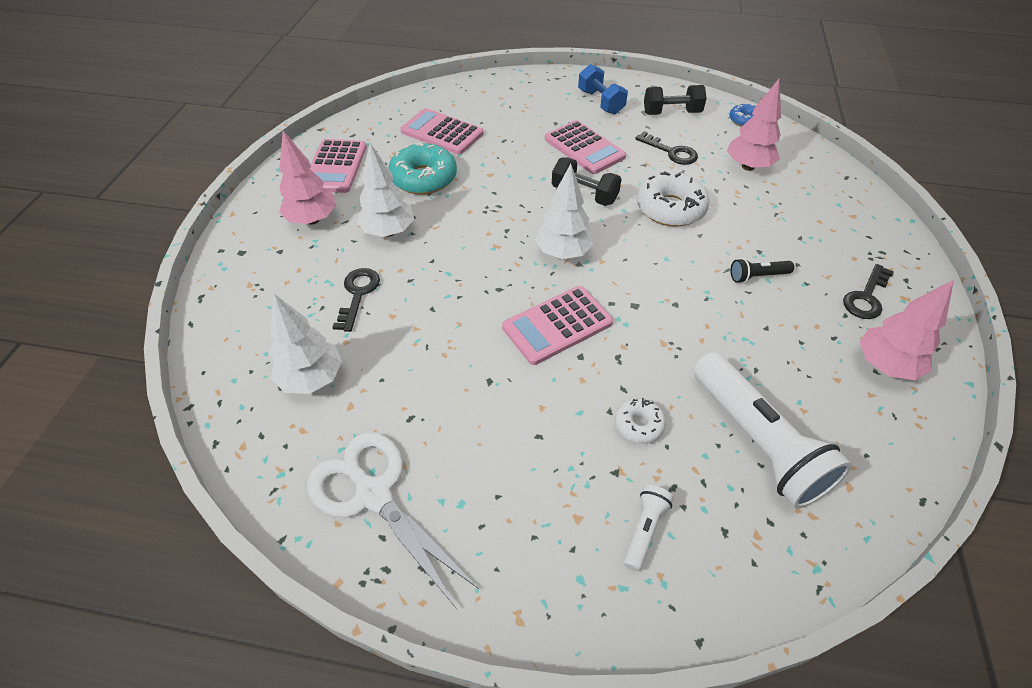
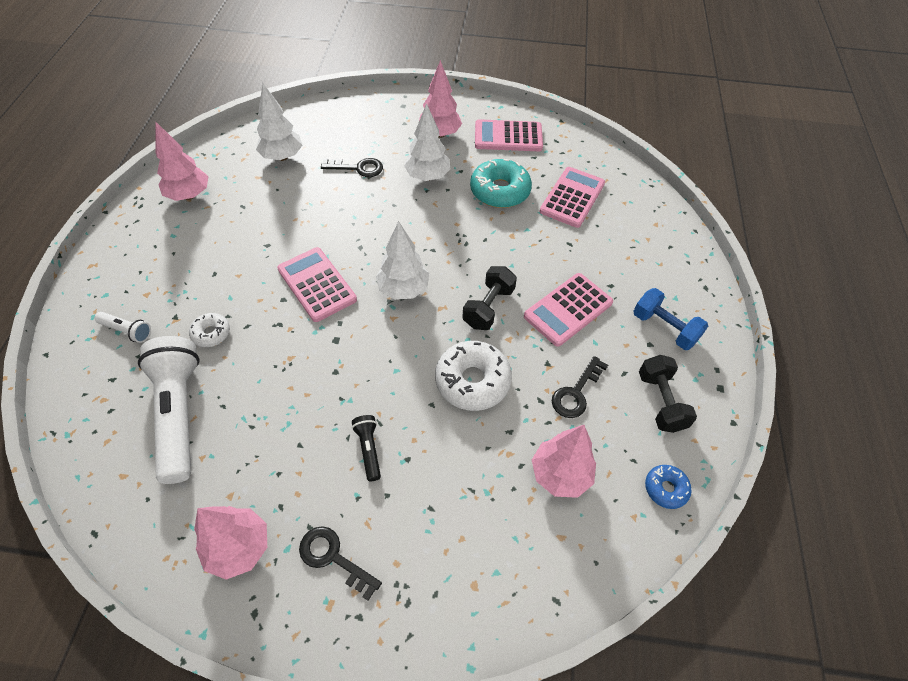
camera: 85 degrees right, 5 degrees up
white scissors [307,432,479,609] -> pink tree [155,121,209,201]
blue dumbbell [578,64,628,115] -> blue dumbbell turned 75 degrees clockwise [633,288,708,350]
white flashlight [693,352,852,509] -> white flashlight turned 105 degrees clockwise [138,336,200,484]

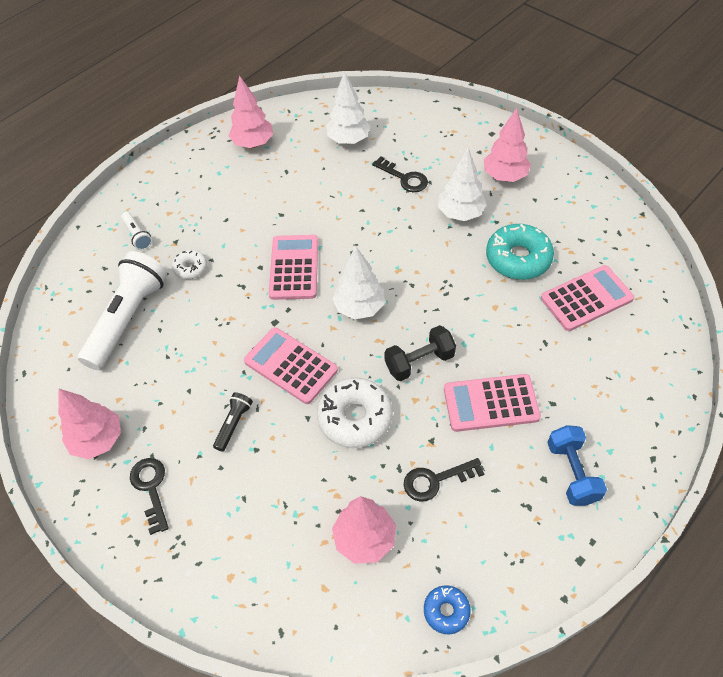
camera: 40 degrees right, 0 degrees up
pink calculator [475,119,543,151] -> pink calculator moved to [244,327,338,404]
black dumbbell [639,355,697,433] -> none

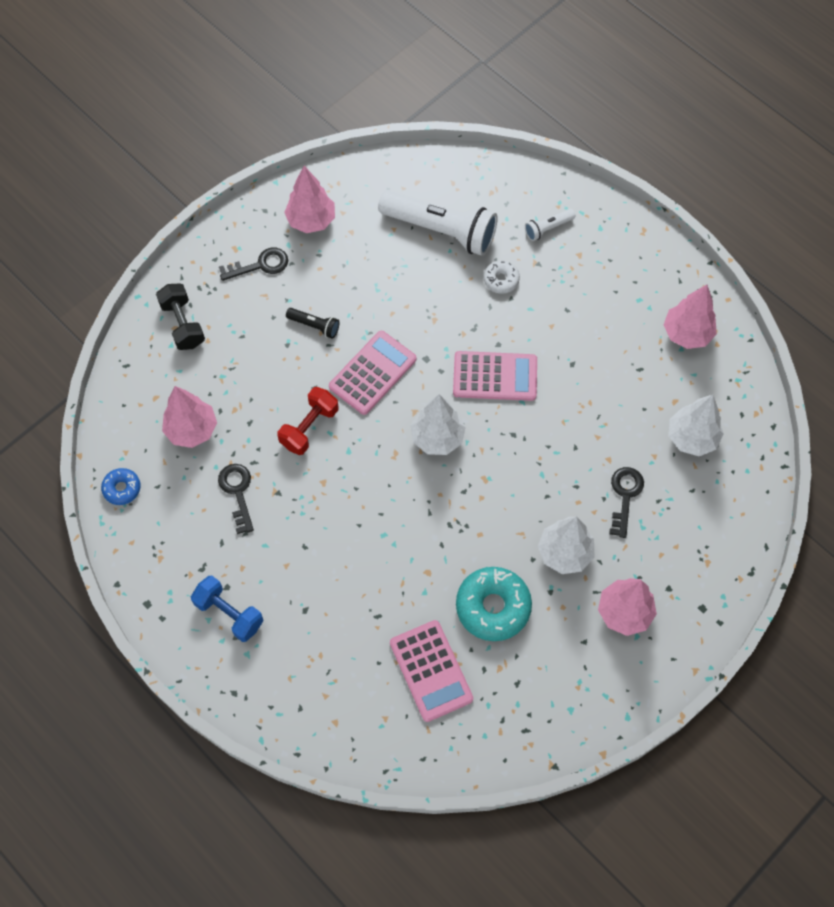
camera: 90 degrees right, 10 degrees up
white donut [317,378,393,448] -> red dumbbell [277,387,339,455]
black key [372,156,428,192] -> black key turned 150 degrees clockwise [609,467,644,538]
black dumbbell [385,325,456,381] -> black dumbbell moved to [156,284,205,350]
pink calculator [444,374,541,432] -> none
blue dumbbell [547,425,607,506] -> blue dumbbell turned 45 degrees clockwise [191,575,263,642]

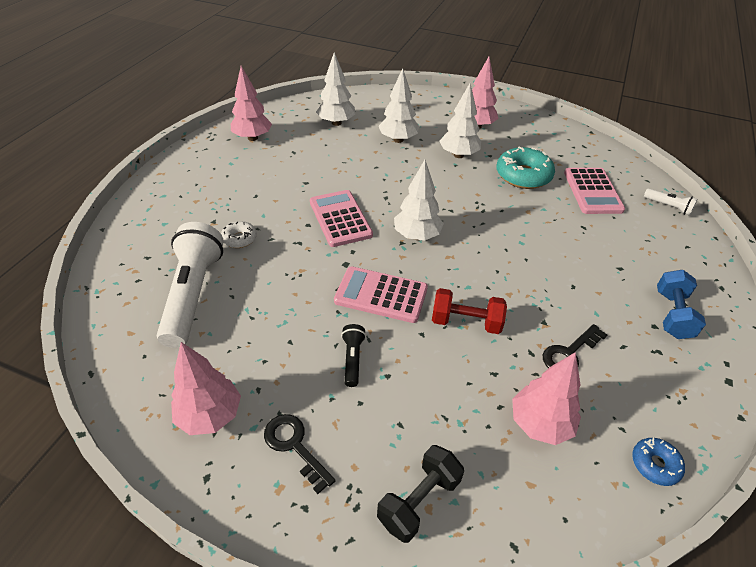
camera: 115 degrees left, 20 degrees down
pink calculator [390,620,473,722] -> pink calculator turned 135 degrees clockwise [564,168,625,214]
white flashlight [525,209,575,241] -> white flashlight moved to [644,188,697,216]
black key [609,467,644,538] -> white tree [379,68,419,143]

